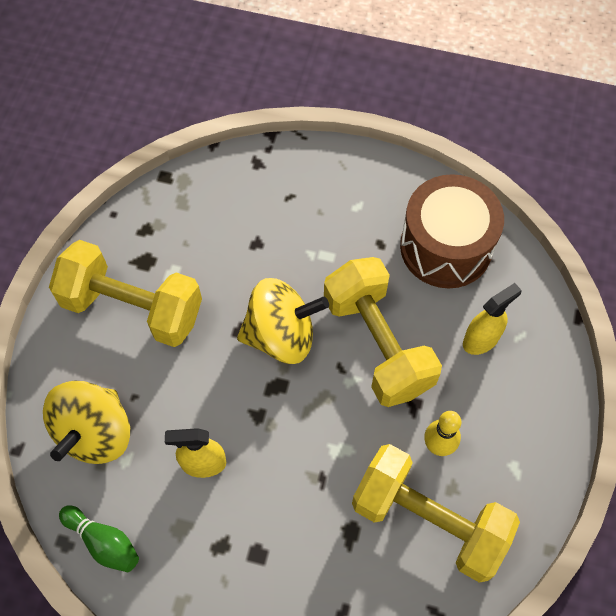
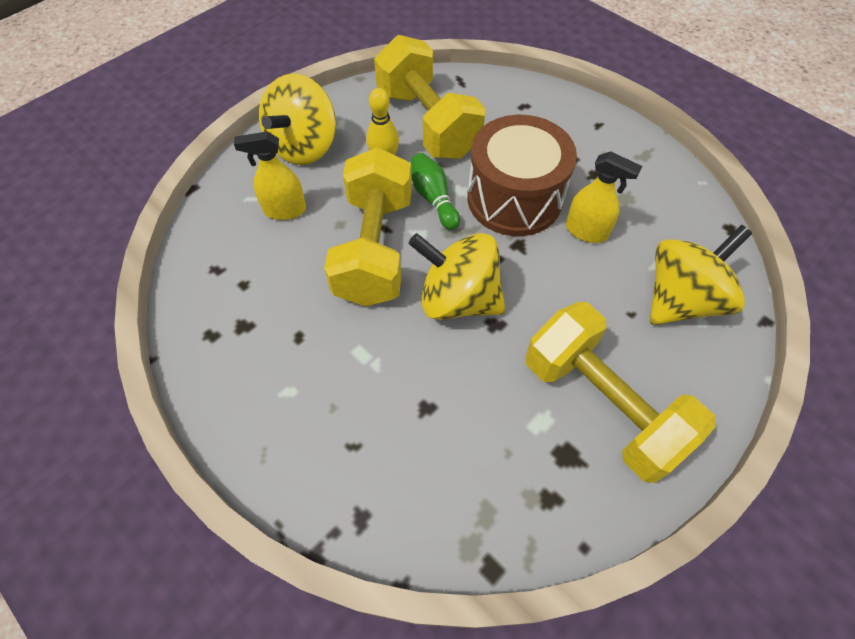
camera: 150 degrees left, 5 degrees down
green bowling pin [59,505,139,572] -> green bowling pin moved to [411,153,460,230]
brown drum [400,174,504,288] -> brown drum moved to [467,115,577,236]
none -> yellow spinning top [259,73,336,165]

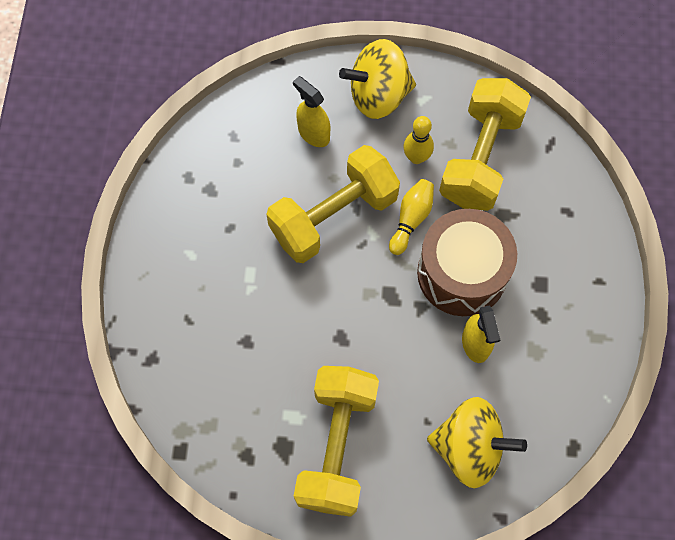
camera: 50 degrees right, 10 degrees up
yellow spinning top [408,233,505,320] -> none
green bowling pin [411,153,460,230] -> yellow bowling pin [389,179,434,255]

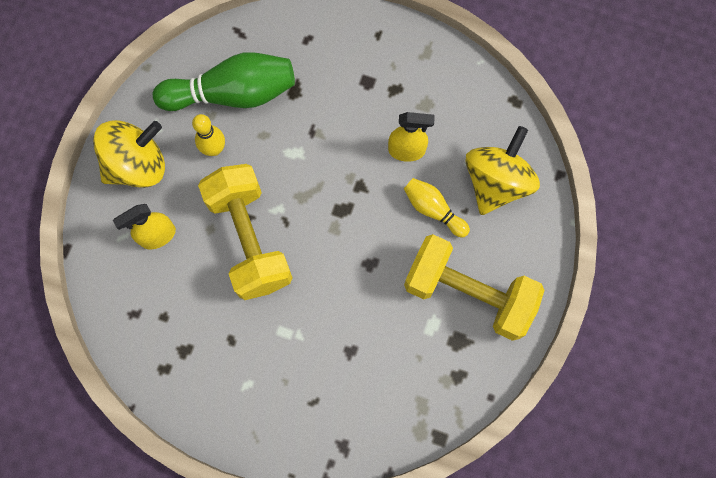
camera: 75 degrees left, 5 degrees up
yellow spinning top [339,39,416,119] -> yellow spinning top turned 120 degrees counterclockwise [93,120,165,188]
yellow bowling pin [389,179,434,255] -> yellow bowling pin moved to [404,178,470,238]
brown drum [417,209,517,316] -> none
yellow dumbbell [439,78,531,211] -> green bowling pin [153,52,295,111]

